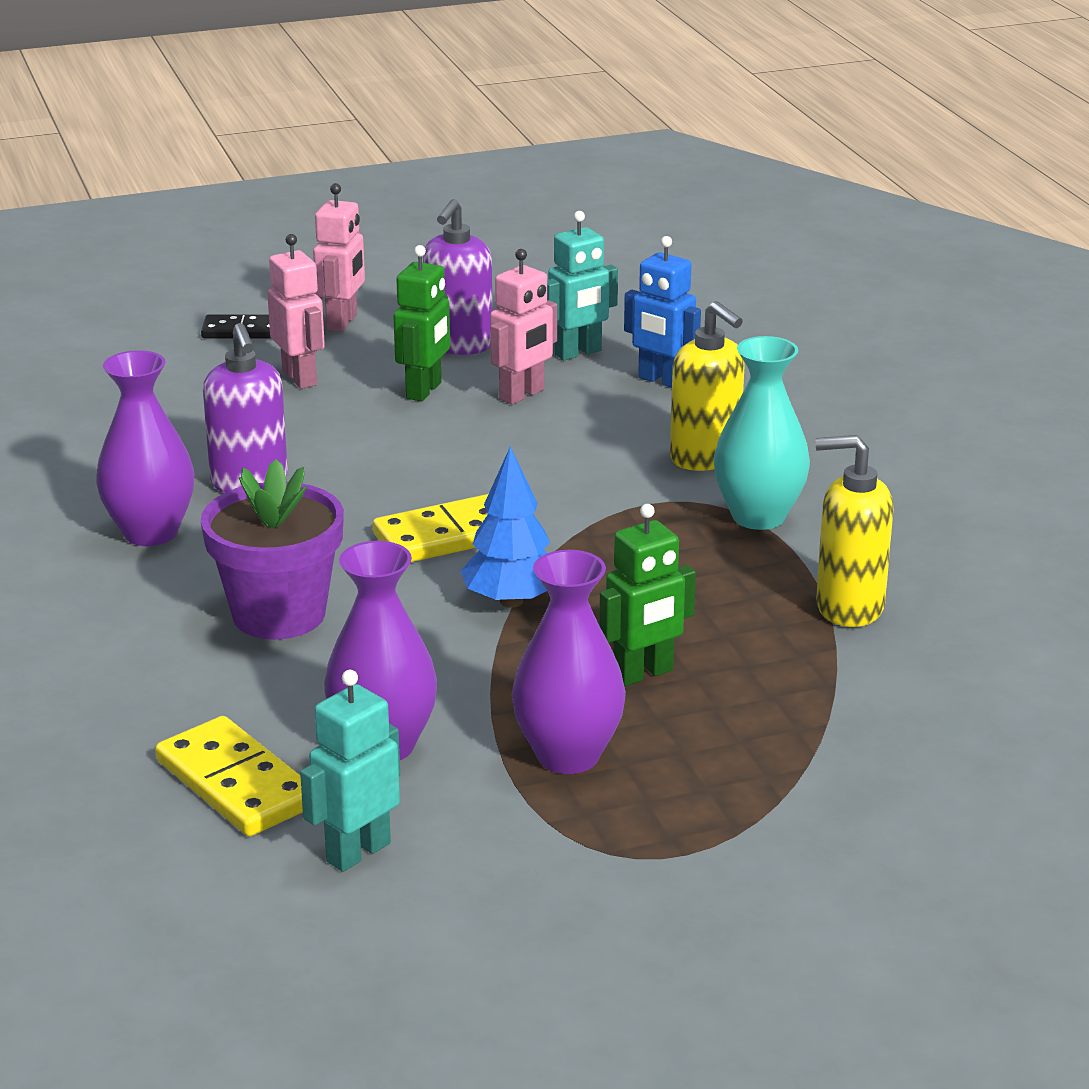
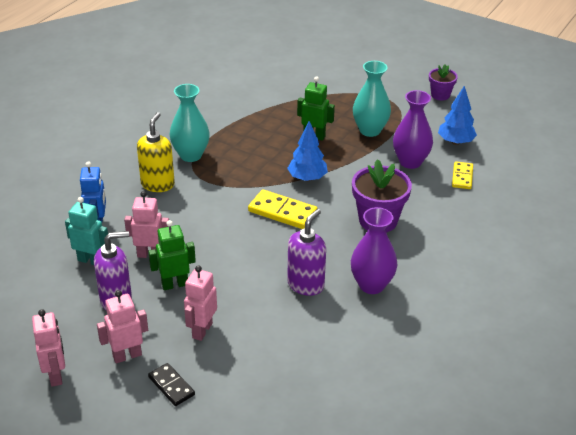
camera: 130 degrees left, 10 degrees up
yellow domino [155,716,303,836] -> yellow domino [452,161,473,189], size x0.64
turquoise robot [300,670,400,872] -> blue tree [438,86,477,145]
purple vase [512,550,626,774] -> turquoise vase [353,61,391,137]
yellow soap dispenser [815,435,893,627] -> none
none -> pink robot [32,309,65,387]
none -> purple flower pot [429,64,458,100]

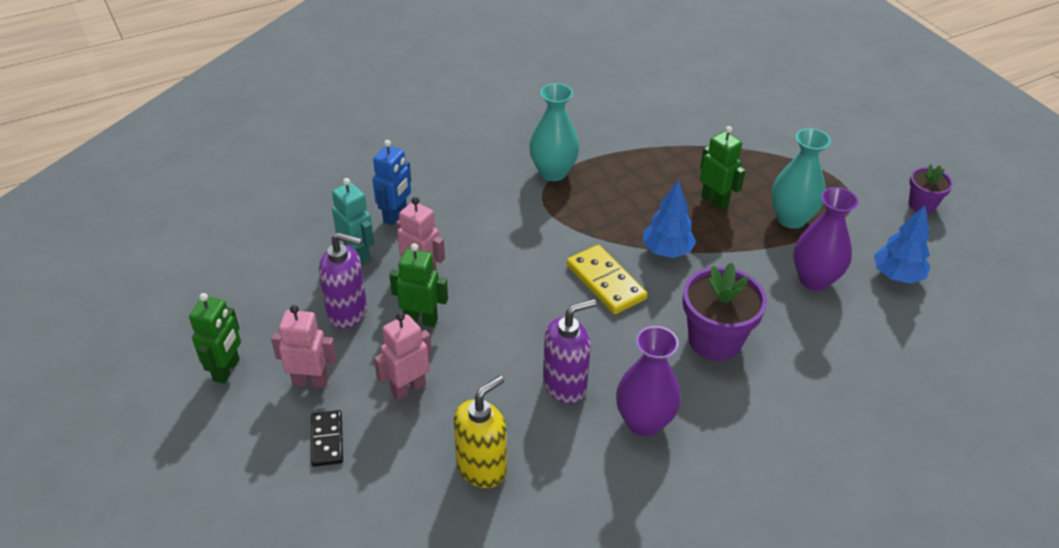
camera: 30 degrees right, 5 degrees up
pink robot [32,309,65,387] -> green robot [189,293,241,384]
yellow soap dispenser [137,112,175,192] -> yellow soap dispenser moved to [454,375,507,488]
yellow domino [452,161,473,189] -> none

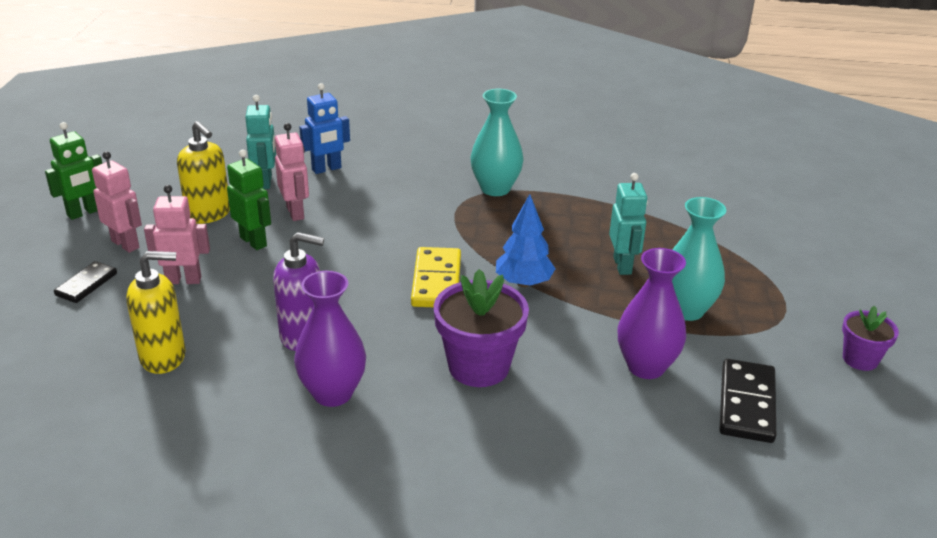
camera: 35 degrees right, 10 degrees down
purple soap dispenser [319,232,367,329] -> yellow soap dispenser [177,121,230,224]
green robot [700,126,745,210] -> turquoise robot [609,173,648,275]
blue tree [874,205,930,284] -> black domino [719,359,776,443]

